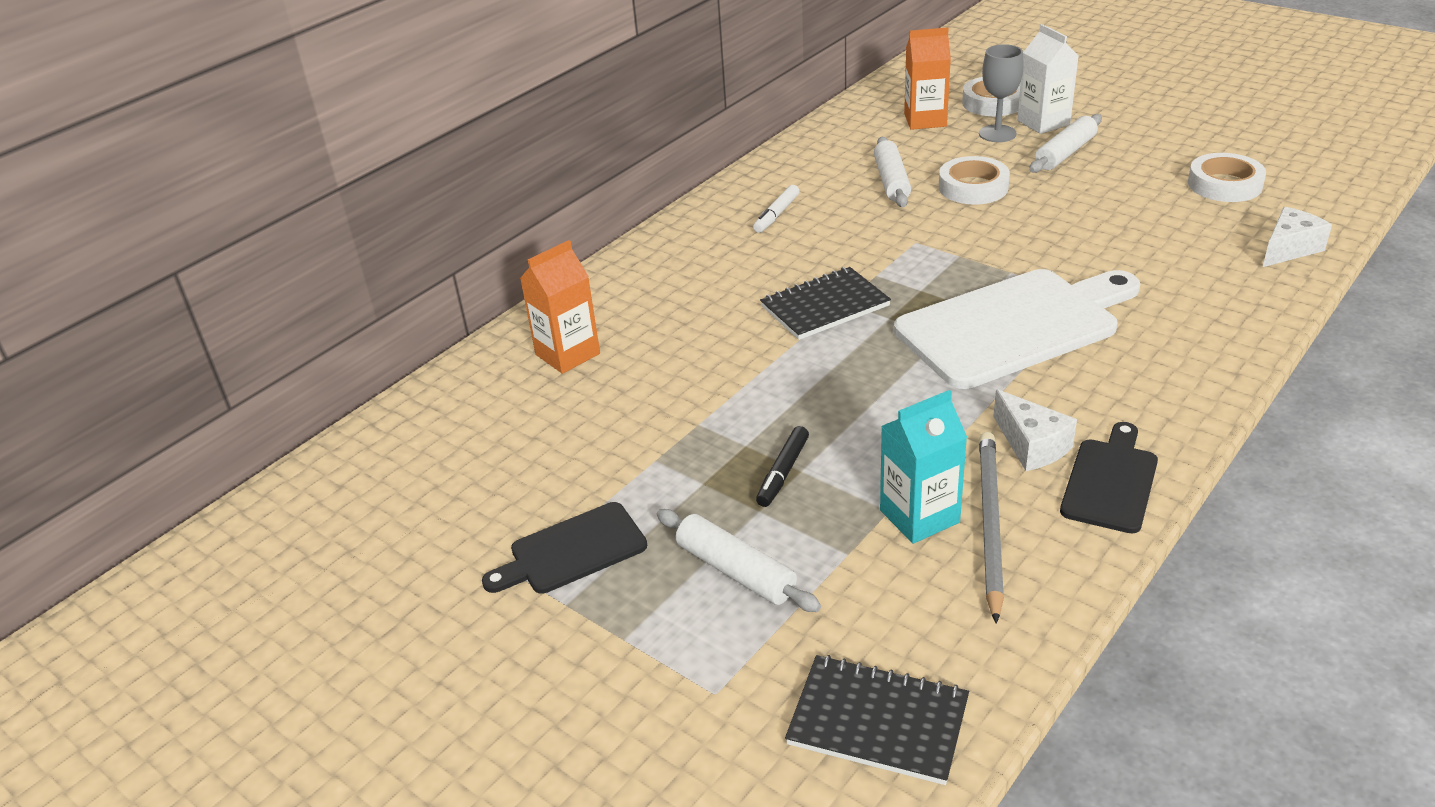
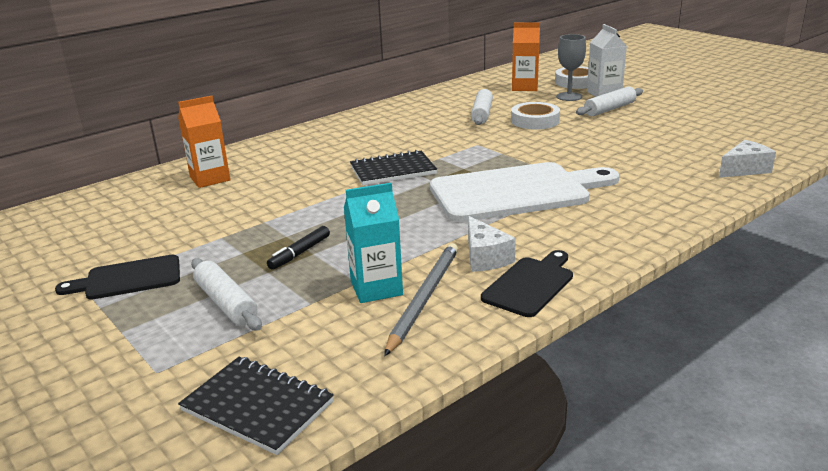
camera: 10 degrees right, 10 degrees down
white marker [753,185,800,233] -> none
white tape [1188,153,1266,202] -> none

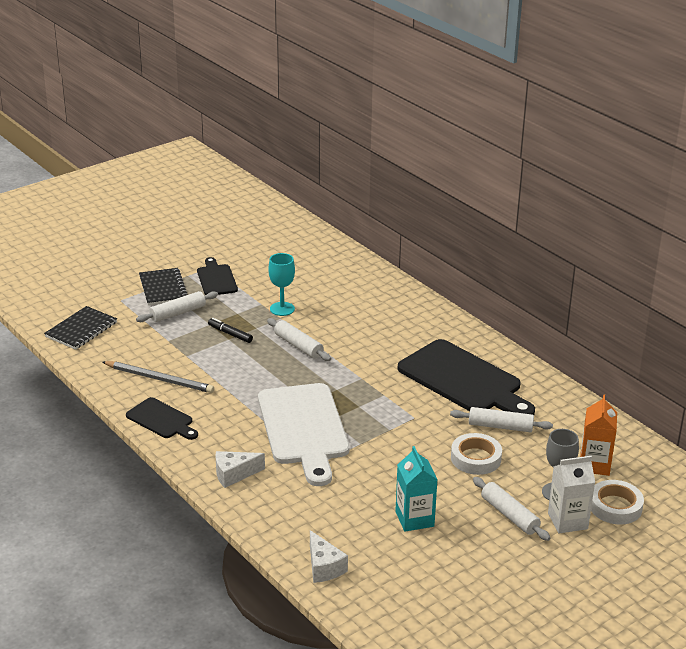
camera: 90 degrees right, 5 degrees up
orange carton [178,96,230,188] -> none
turquoise carton [344,183,403,303] -> turquoise carton moved to [395,446,438,532]
black notebook [350,150,437,185] -> black notebook moved to [139,268,188,306]
white cheese [468,216,516,272] -> white cheese moved to [216,451,265,488]
none -> white rolling pin [267,318,331,361]
none -> turquoise goblet [269,253,295,316]
none -> black cutting board [398,339,535,415]

